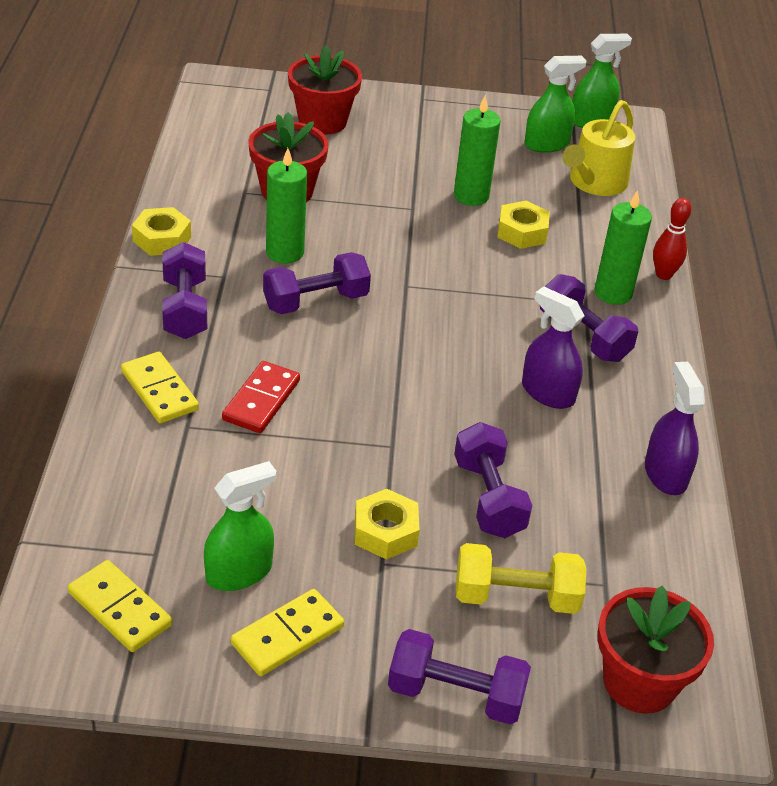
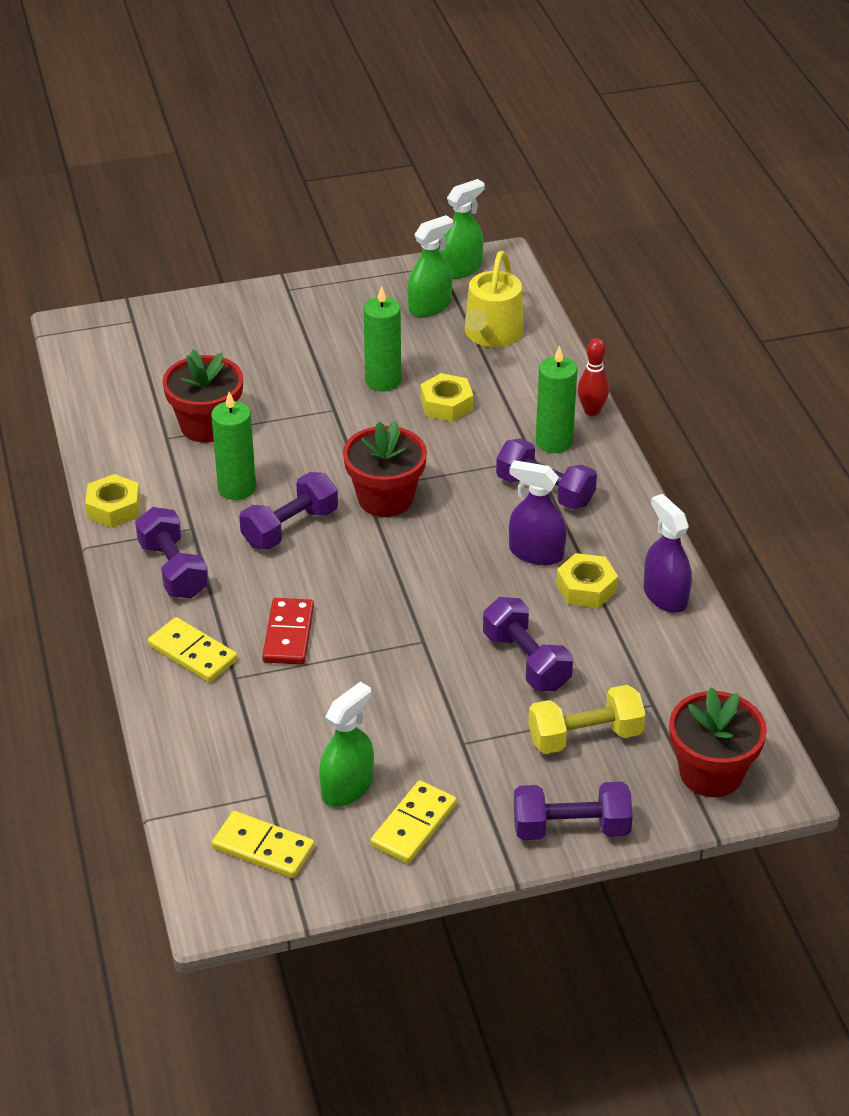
camera: 15 degrees left, 0 degrees up
red flower pot [288,45,362,135] -> red flower pot moved to [343,421,427,517]
yellow nut [355,489,420,560] -> yellow nut moved to [556,553,618,608]

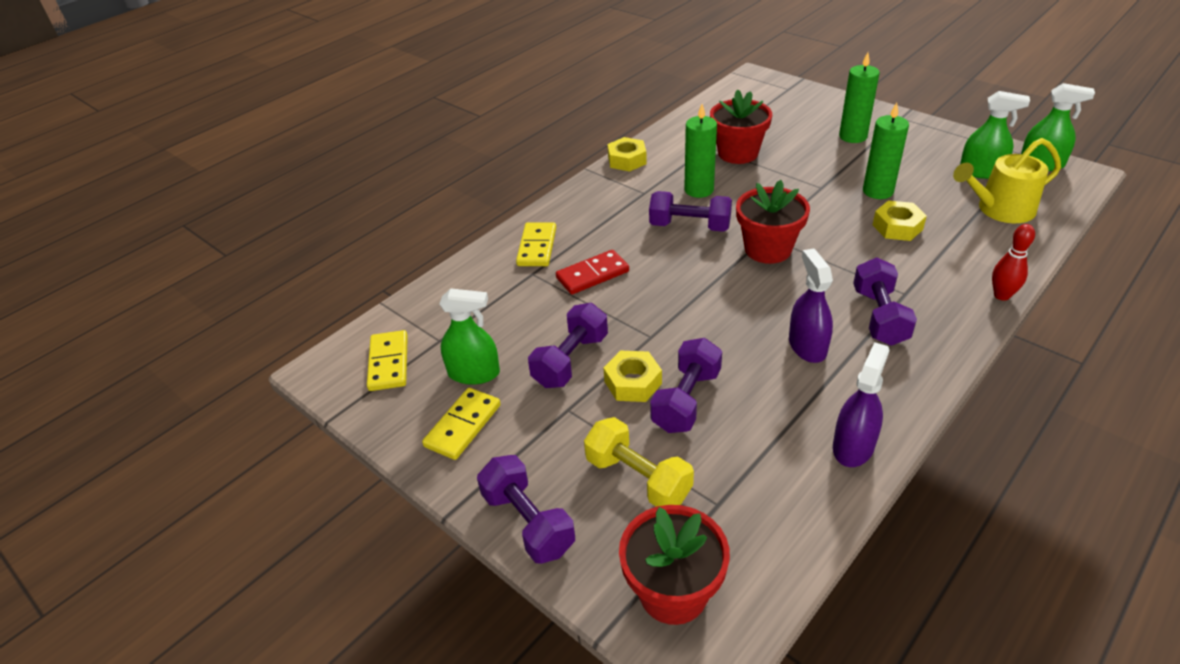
camera: 60 degrees right, 0 degrees up
purple dumbbell [135,507,209,599] -> purple dumbbell moved to [528,303,608,388]
yellow domino [370,781,457,863] -> yellow domino turned 60 degrees counterclockwise [422,388,501,460]
green candle [536,345,577,453] -> green candle moved to [839,52,880,143]
yellow nut [556,553,618,608] -> yellow nut moved to [603,351,662,402]

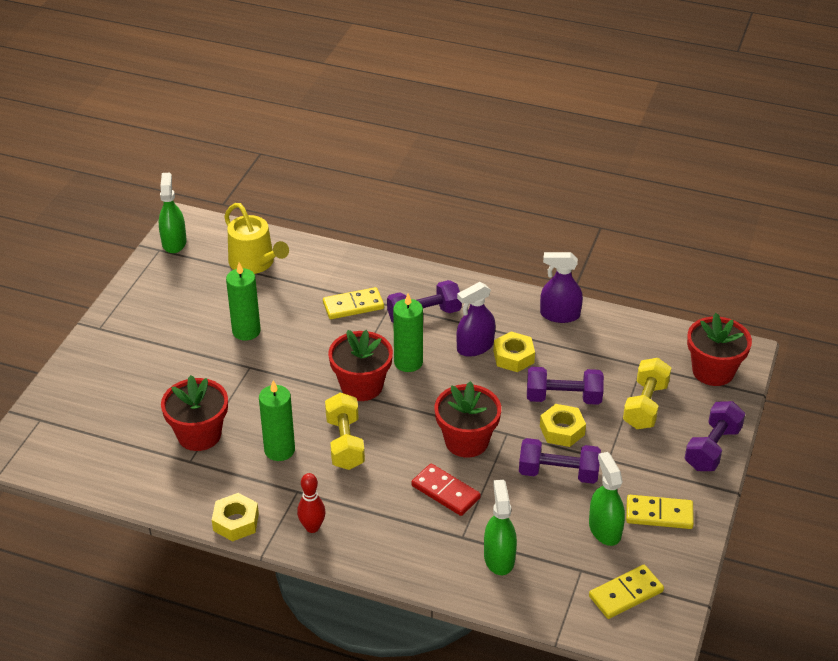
camera: 115 degrees left, 0 degrees up
yellow domino [516,222,556,266] -> yellow domino moved to [323,287,384,319]
purple dumbbell [649,191,732,232] -> yellow dumbbell [325,393,365,470]
green candle [839,52,880,143] -> green candle moved to [393,293,423,372]
yellow nut [873,201,927,241] -> yellow nut moved to [494,331,535,372]
green spray bottle [960,91,1030,179] -> green spray bottle moved to [484,480,517,575]
red bowling pin [992,224,1035,301] -> red bowling pin moved to [297,473,325,533]
none -> red flower pot [434,381,501,458]

